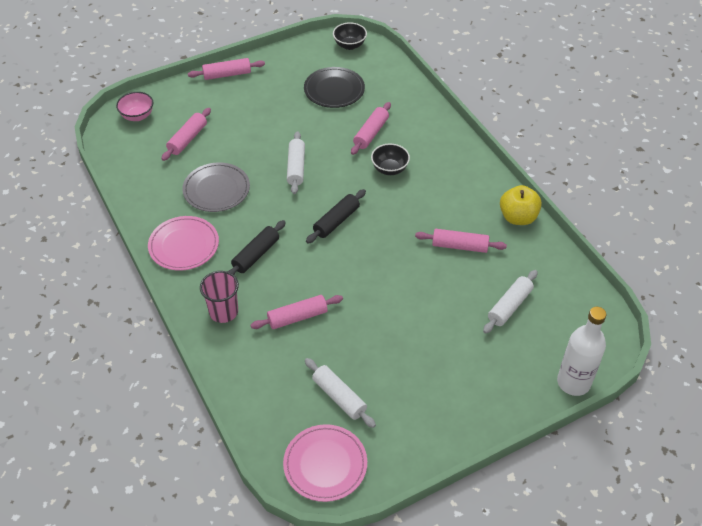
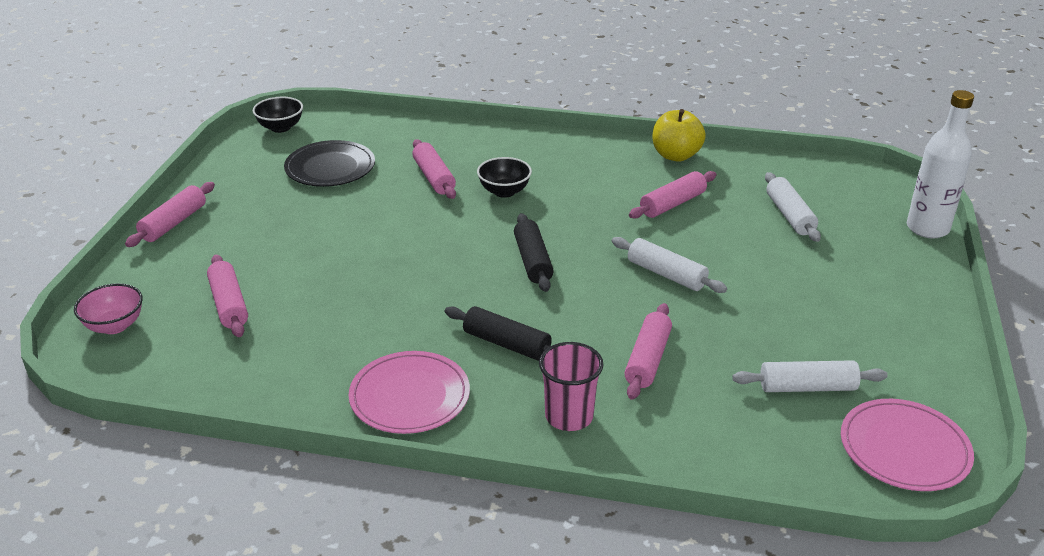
camera: 50 degrees left, 15 degrees down
grey plate [182,163,250,212] -> none
black rolling pin [227,220,286,275] -> black rolling pin turned 45 degrees counterclockwise [445,306,552,361]
white rolling pin [287,131,305,194] -> white rolling pin moved to [612,237,727,293]

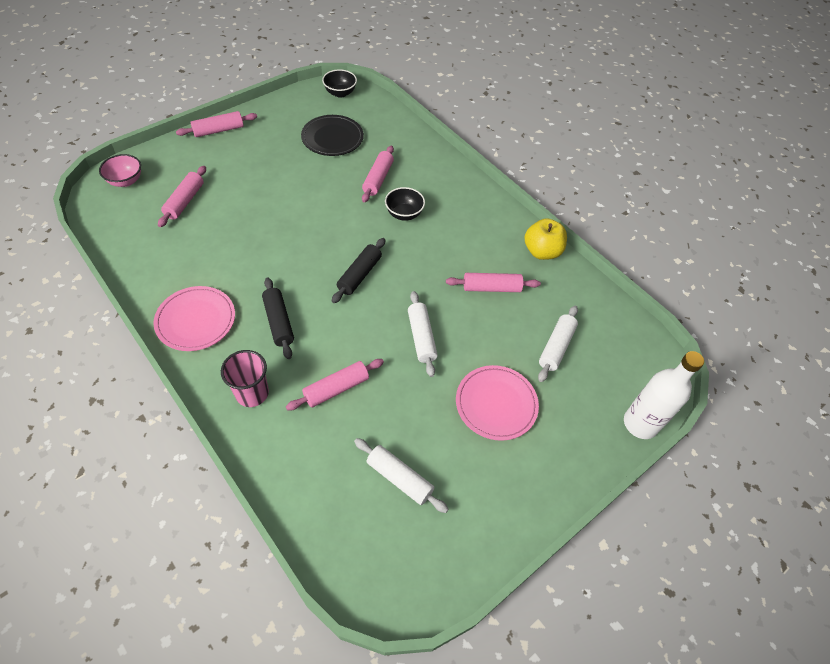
camera: 35 degrees right, 20 degrees up
pink plate [841,399,974,491] -> pink plate moved to [456,365,539,441]

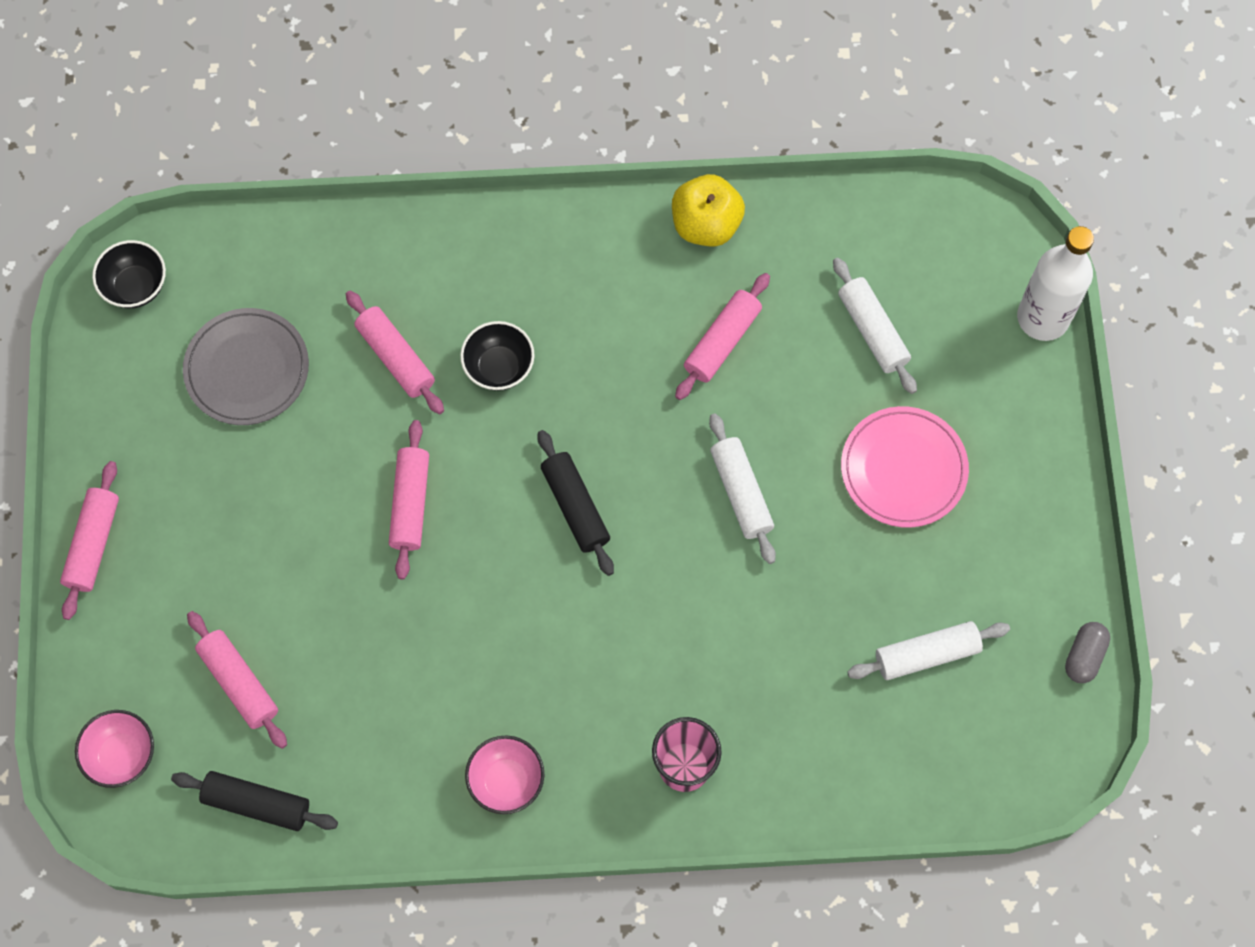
camera: 50 degrees left, 15 degrees up
pink plate [153,286,235,351] -> pink bowl [465,735,544,814]
black rolling pin [262,277,294,359] -> black rolling pin moved to [171,771,338,831]
pink rolling pin [286,359,384,410] -> pink rolling pin moved to [389,420,429,579]
black plate [301,115,364,156] -> grey plate [183,308,309,425]
white rolling pin [408,291,438,377] -> white rolling pin turned 45 degrees clockwise [709,413,776,564]
none -> grey capsule [1065,622,1110,683]

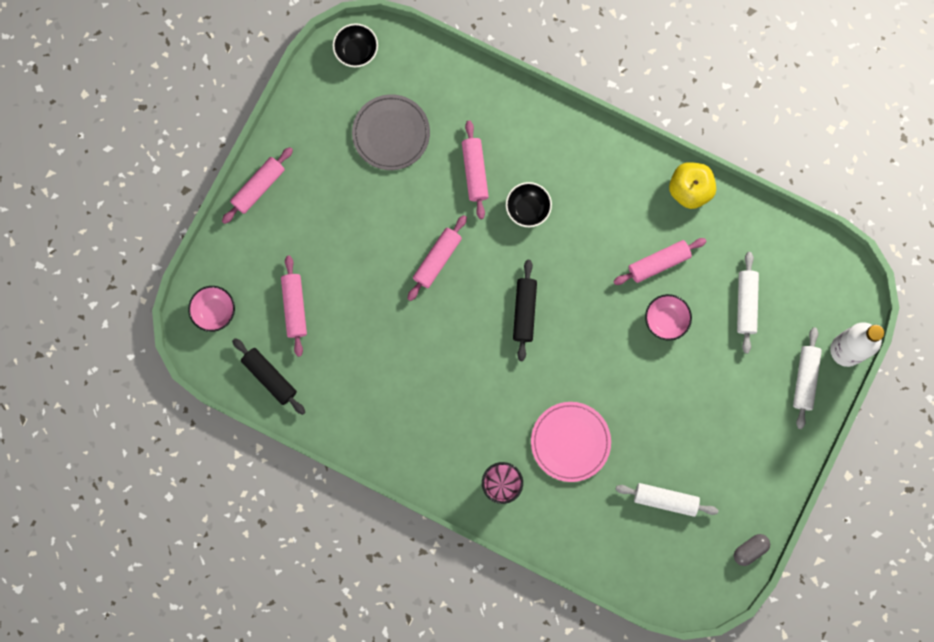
camera: 30 degrees right, 10 degrees up
pink bowl [465,735,544,814] -> pink bowl moved to [645,294,692,341]
white rolling pin [709,413,776,564] -> white rolling pin moved to [793,327,822,429]
pink plate [841,406,969,528] -> pink plate moved to [531,402,611,482]

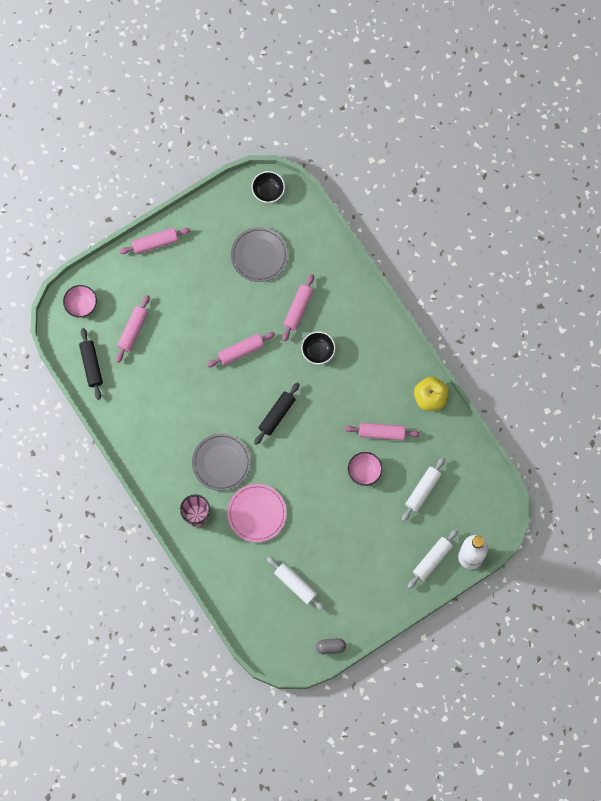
camera: 30 degrees right, 5 degrees down
none -> grey plate [192,433,251,491]

